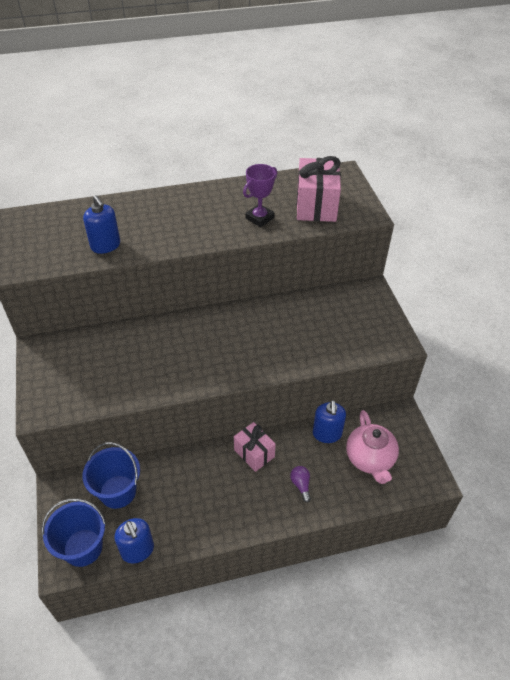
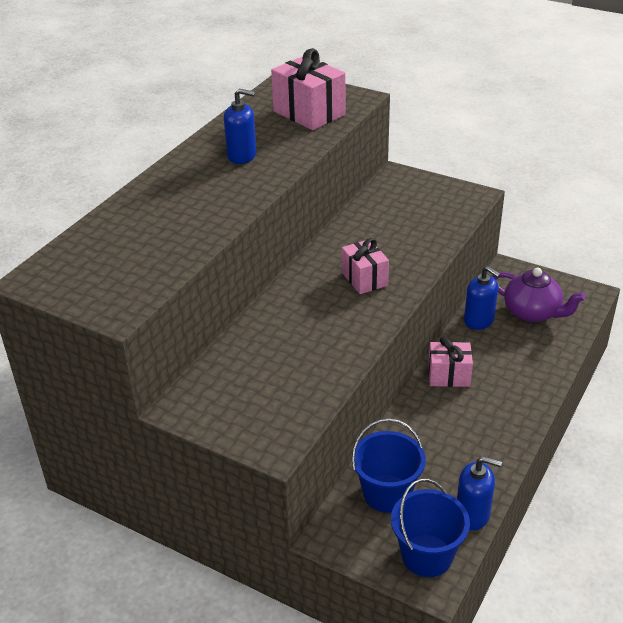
camera: 45 degrees left, 10 degrees down
blue soap dispenser [83,195,120,254] -> blue soap dispenser moved to [224,89,256,164]
purple trophy [243,164,277,227] -> none
purple light bulb [290,466,311,503] -> none
pink teapot [346,410,399,484] -> purple teapot [492,268,586,322]
none -> pink gift [342,238,389,294]

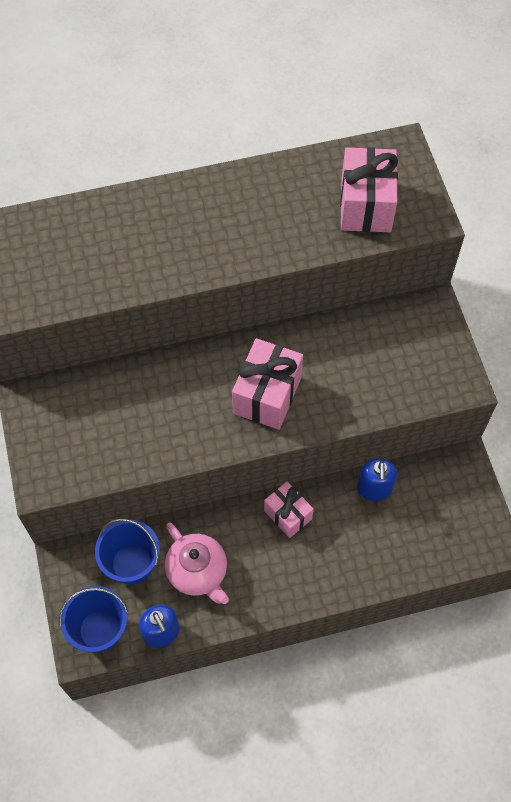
camera: 45 degrees right, 25 degrees up
blue soap dispenser [224,89,256,164] -> none
pink gift [342,238,389,294] -> pink gift [232,338,303,430], size x1.57
purple teapot [492,268,586,322] -> none
none -> pink teapot [165,522,229,604]

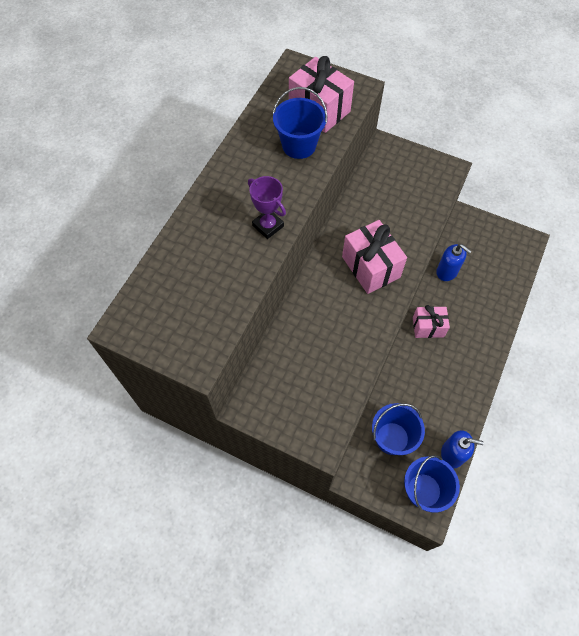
camera: 50 degrees left, 0 degrees up
pink teapot [165,522,229,604] -> none
none -> purple trophy [248,176,286,239]
none -> blue bucket [273,87,327,159]

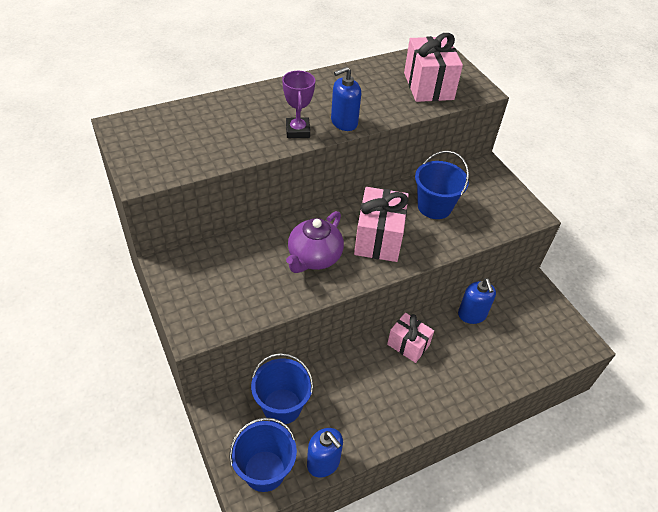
camera: 35 degrees right, 15 degrees down
blue bucket [273,87,327,159] -> blue bucket moved to [415,151,469,219]
none -> purple teapot [286,211,344,273]
none -> blue soap dispenser [331,67,361,131]

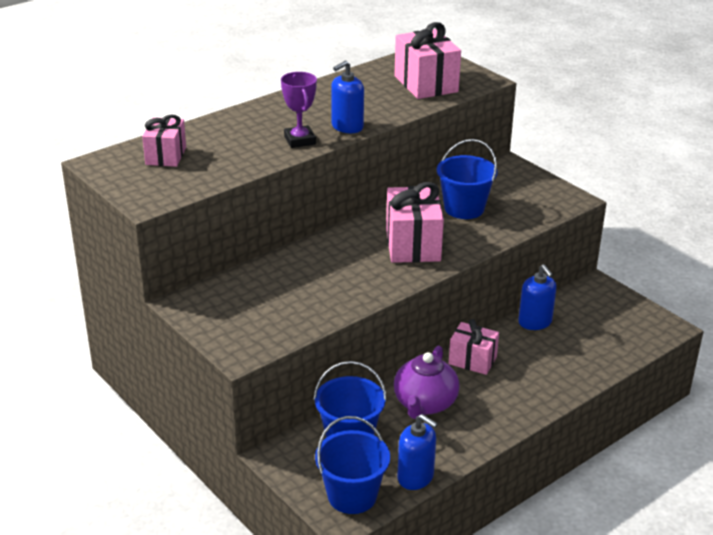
camera: 10 degrees left, 15 degrees down
purple teapot [286,211,344,273] -> purple teapot moved to [394,346,460,419]
none -> pink gift [142,114,186,167]

